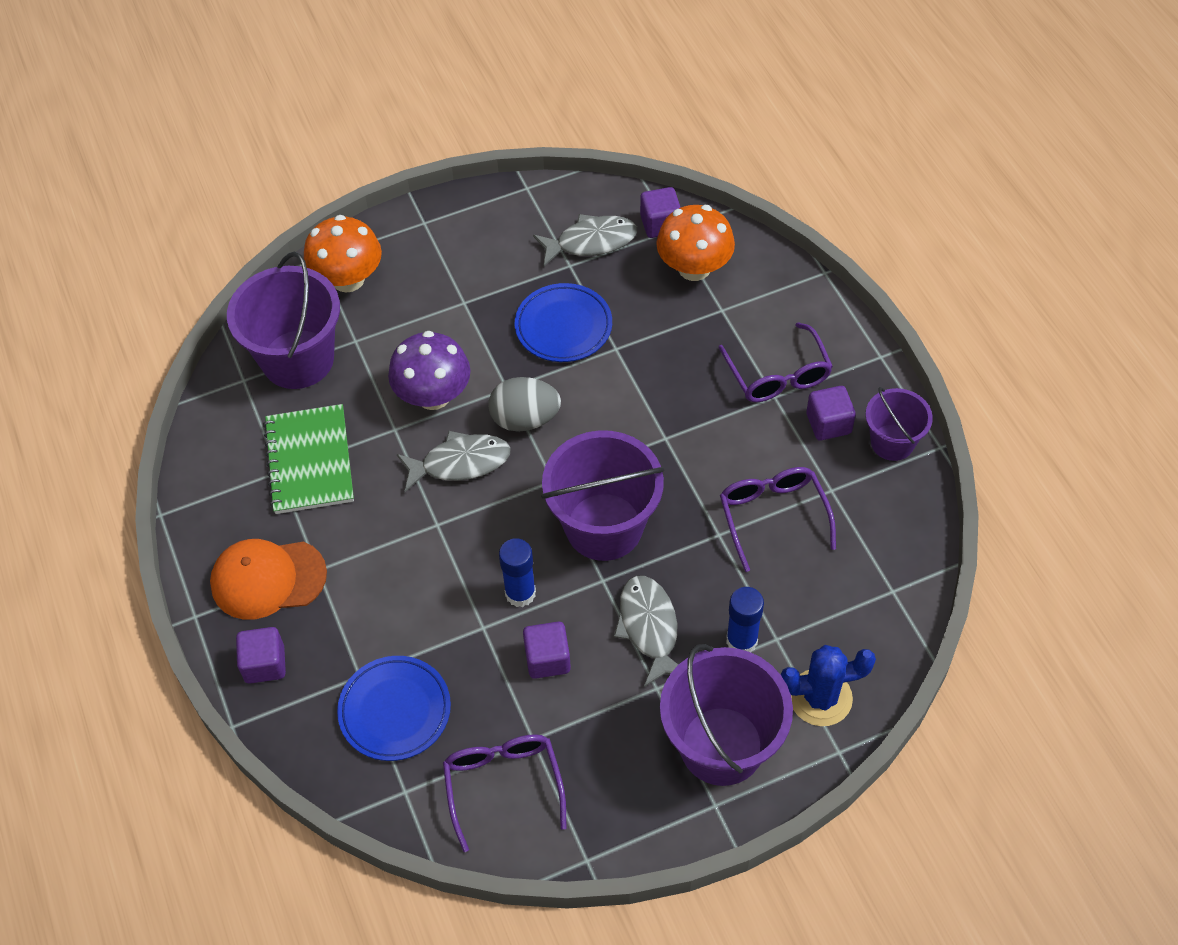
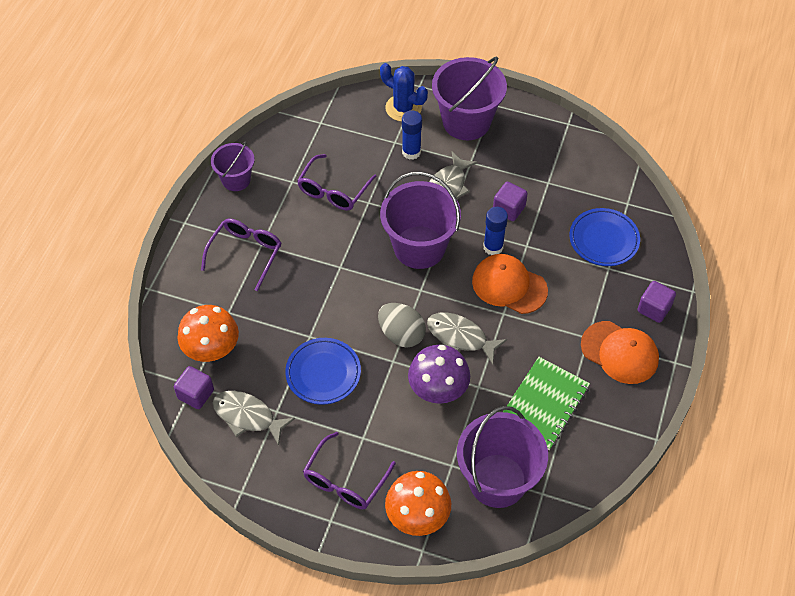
camera: 140 degrees left, 0 degrees up
purple glasses [443,734,567,852] -> purple glasses moved to [303,432,396,509]
purple cube [806,386,856,440] -> none
none -> orange cap [472,254,548,314]

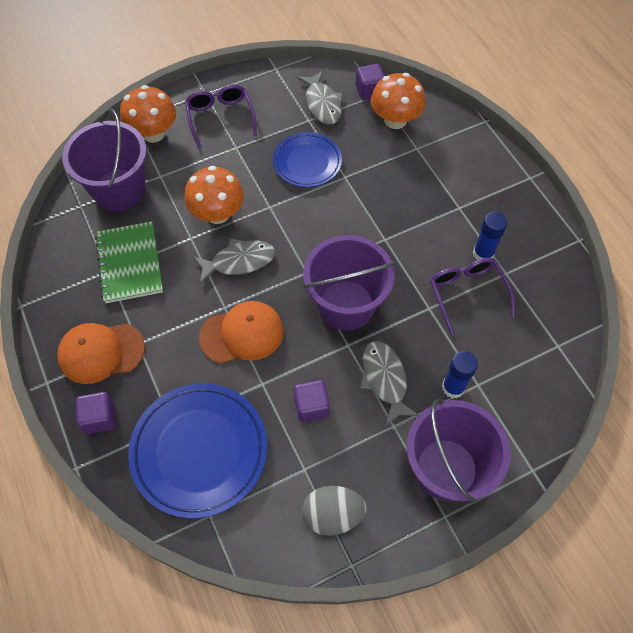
camera: 135 degrees right, 5 degrees up
purple glasses [201,219,281,291] -> none
purple bucket [211,141,255,191] -> none
grey fish [213,391,295,446] -> grey fish turned 90 degrees clockwise [297,71,343,125]
grey egg [378,303,426,348] -> grey egg moved to [302,486,367,536]
blue cactus [380,63,428,122] -> none
purple mushroom [408,345,470,404] -> orange mushroom [184,166,244,224]
blue glue stick [483,207,508,255] -> blue glue stick moved to [473,212,508,260]
blue plate [569,208,640,266] -> blue plate [128,383,267,519], size x1.61

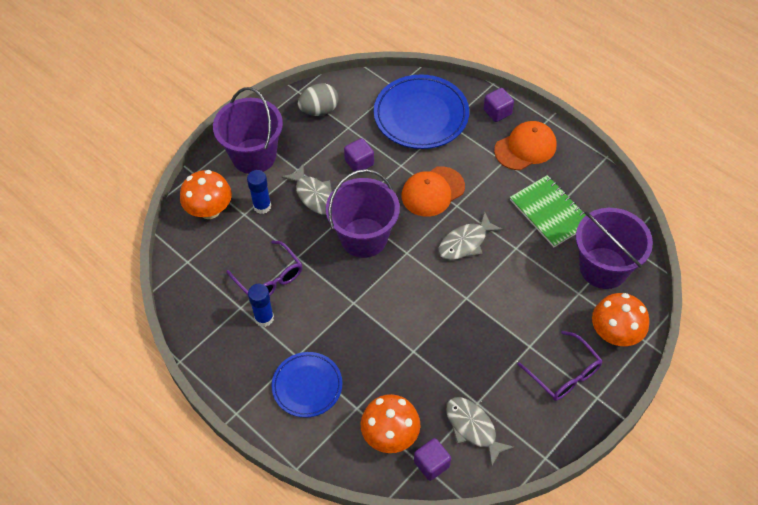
camera: 160 degrees right, 5 degrees down
orange mushroom [184,166,244,224] -> orange mushroom moved to [180,170,232,219]
blue plate [273,132,342,187] -> blue plate moved to [272,352,342,418]

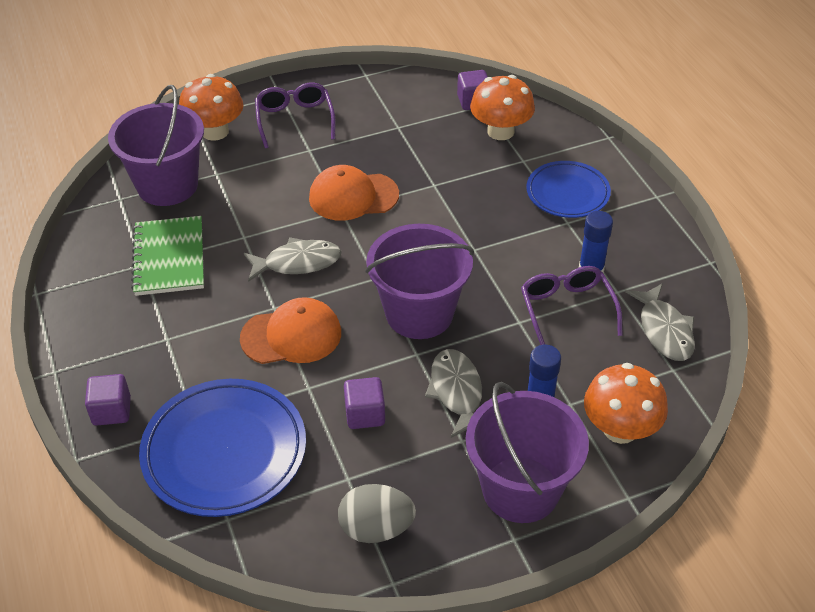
camera: 155 degrees left, 10 degrees down
grey fish [446,397,515,467] -> grey fish moved to [625,283,695,361]
orange cap [494,121,556,170] -> orange cap moved to [309,165,399,221]

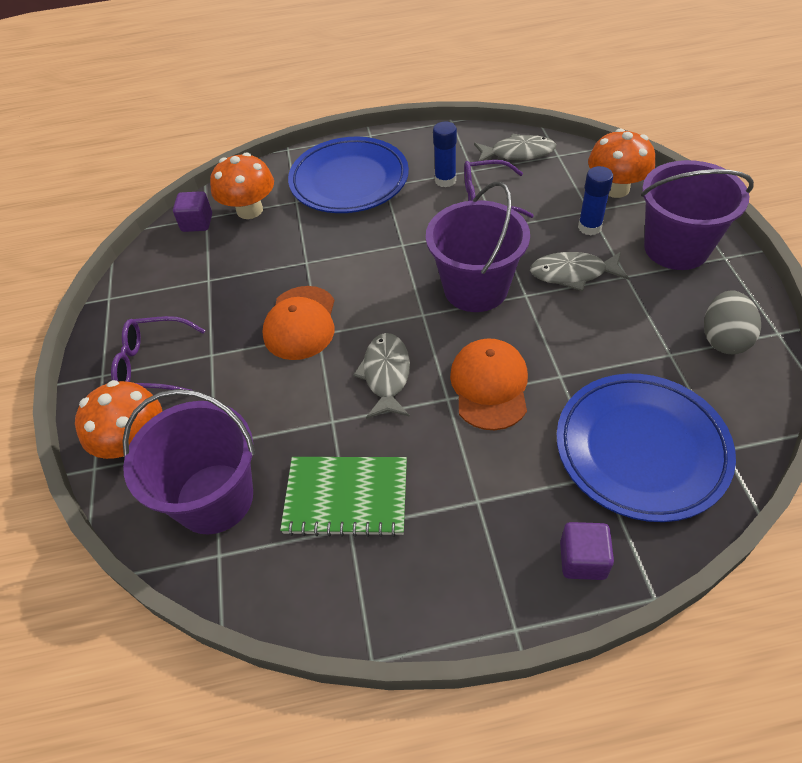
camera: 75 degrees left, 5 degrees up
purple cube [344,377,385,429] -> none
blue plate [526,161,611,218] -> blue plate [288,137,409,213], size x1.61

